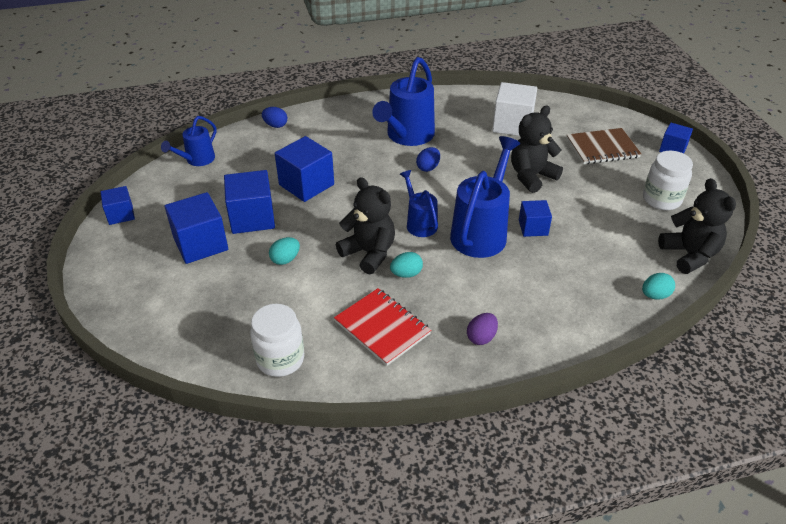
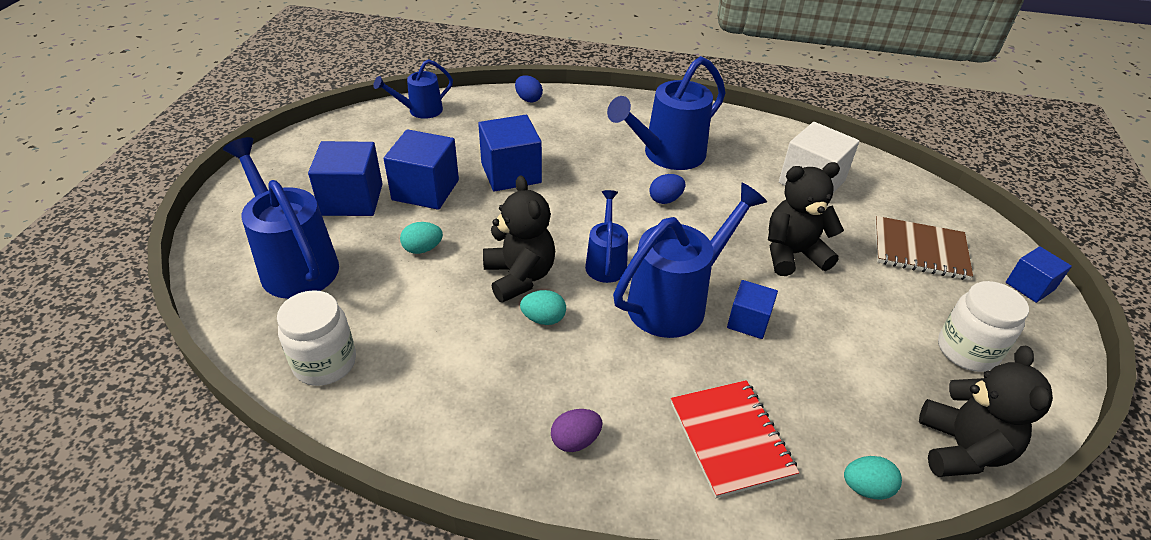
camera: 25 degrees right, 0 degrees up
blue cube [101,186,135,225] -> none
red notebook [334,288,431,366] -> red notebook moved to [671,380,799,498]
none -> blue watering can [223,137,339,299]

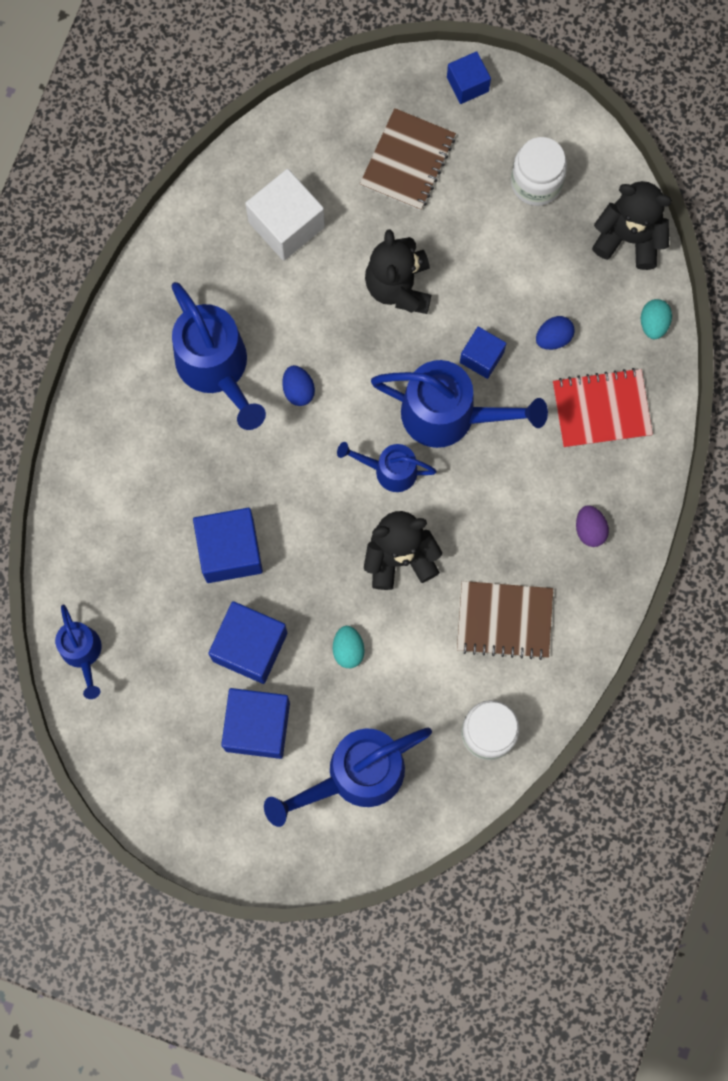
camera: 80 degrees left, 35 degrees up
blue egg [515,75,543,102] -> blue egg moved to [536,316,575,350]
turquoise egg [520,290,566,325] -> none
blue watering can [613,183,767,338] -> blue watering can turned 135 degrees clockwise [371,360,548,448]
none -> brown notebook [457,581,553,660]

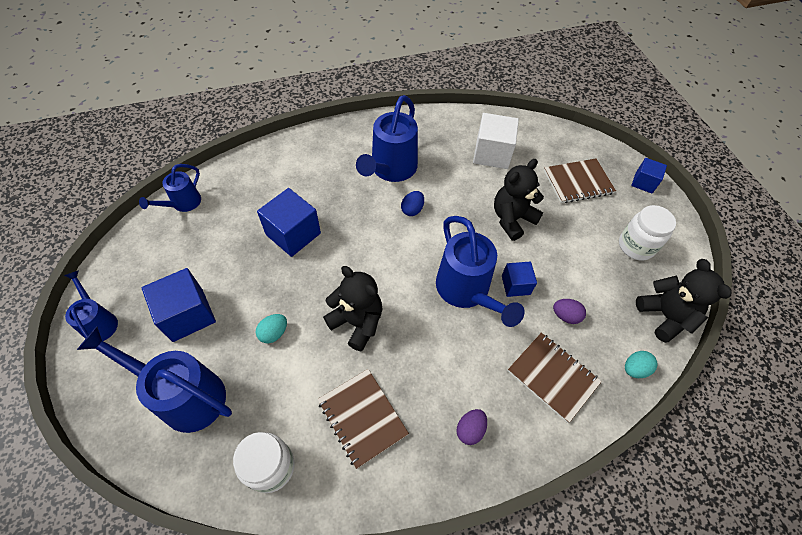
camera: 50 degrees right, 20 degrees down
blue cube [208,601,287,684] -> none
blue watering can [337,442,437,492] -> blue watering can moved to [64,270,118,341]
blue egg [536,316,575,350] -> purple egg [553,299,586,324]
red notebook [553,368,653,448] -> brown notebook [508,332,602,423]

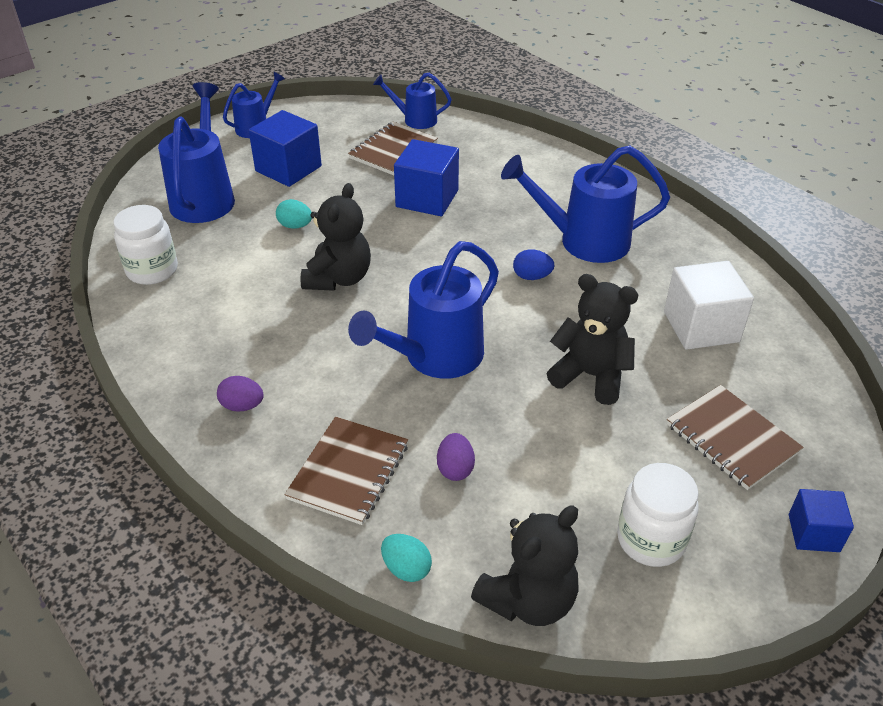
camera: 70 degrees right, 15 degrees down
brown notebook [318,369,409,469] -> brown notebook moved to [348,122,438,175]
blue cube [502,262,537,297] -> none

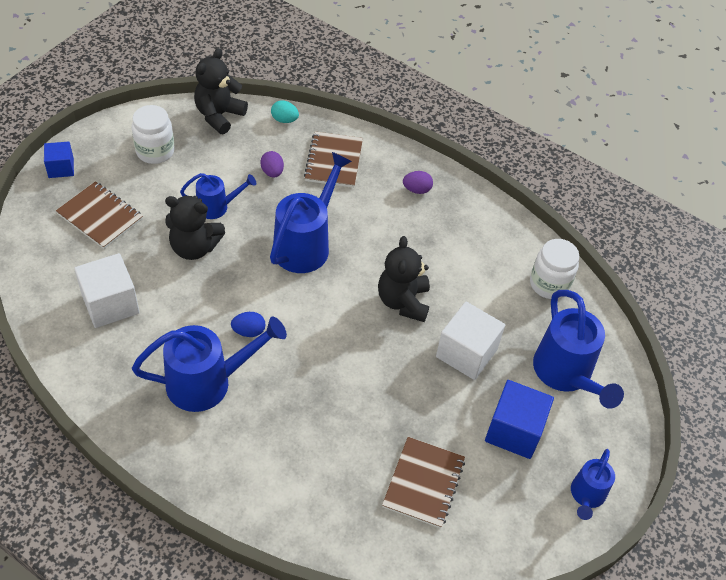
camera: 160 degrees right, 10 degrees up
turquoise egg [276,199,312,229] -> white cube [436,302,505,380]
blue watering can [373,73,452,129] -> blue watering can moved to [180,173,256,219]
blue cube [394,139,459,216] -> none

